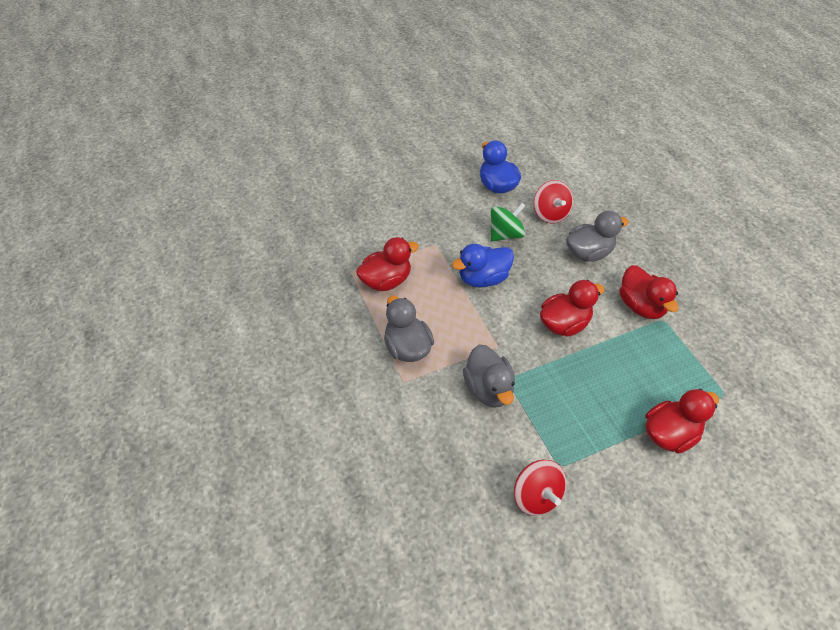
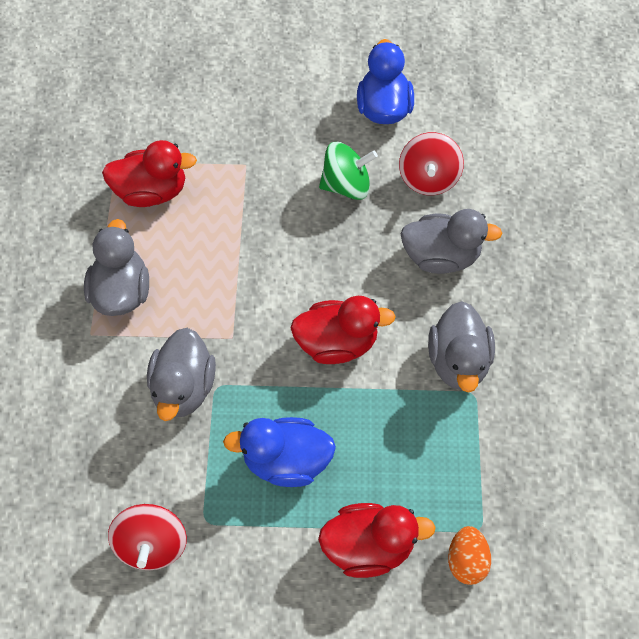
camera: 25 degrees right, 10 degrees up
blue duck [452,244,514,287] -> blue duck moved to [223,417,336,487]
red duck [619,265,679,319] -> grey duck [428,301,495,393]
none -> orange egg [448,526,491,585]

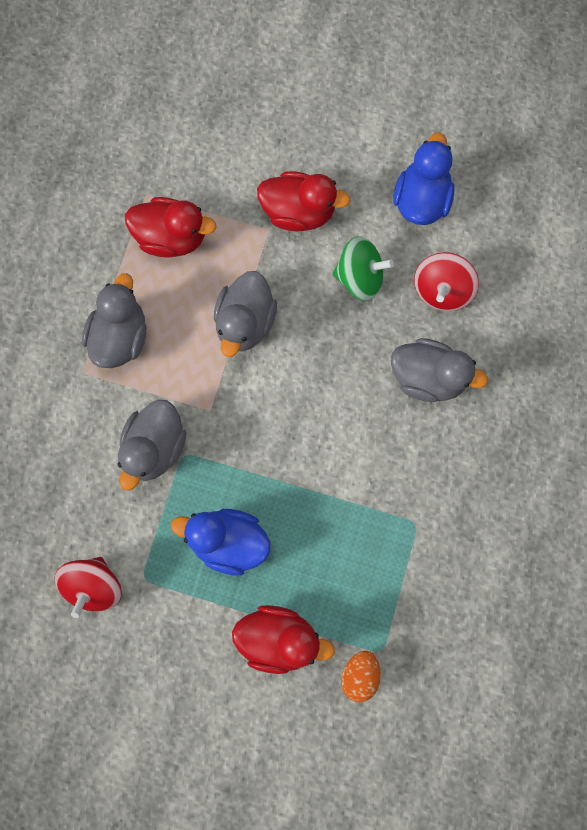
camera: 15 degrees right, 15 degrees up
red duck [291,296,396,364] -> red duck moved to [257,171,350,231]
grey duck [428,301,495,393] -> grey duck moved to [214,271,277,357]

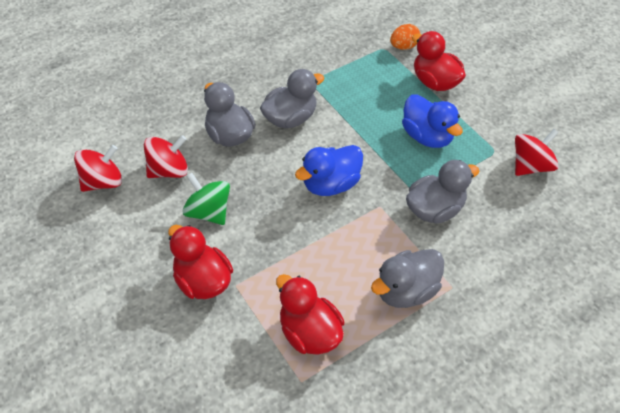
camera: 140 degrees left, 25 degrees down
grey duck [214,271,277,357] -> grey duck moved to [260,69,324,128]
blue duck [393,133,455,225] -> blue duck moved to [295,145,363,196]
none -> red spinning top [74,145,122,192]

